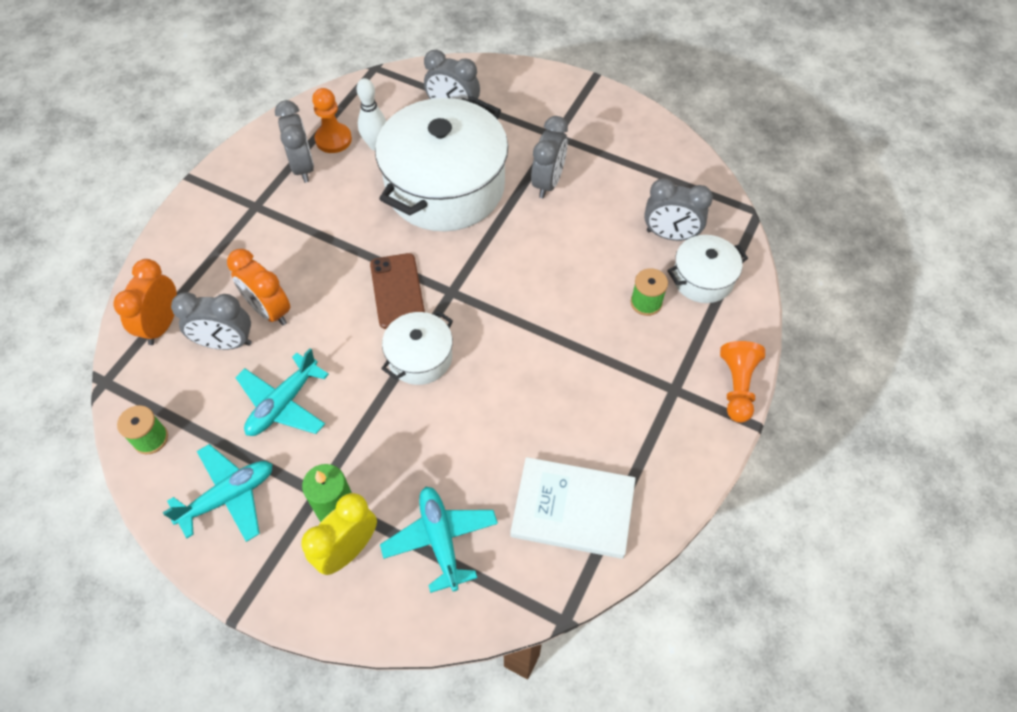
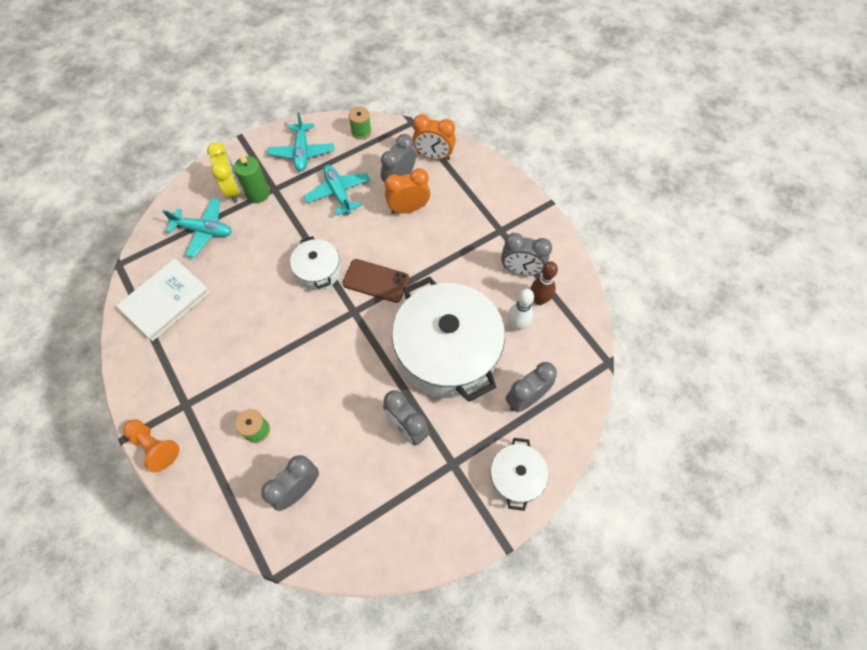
camera: 120 degrees right, 5 degrees up
orange clock [114,259,177,345] -> orange clock turned 150 degrees clockwise [413,114,456,160]
orange pawn [312,88,352,153] -> brown bowling pin [531,261,558,305]
white pot [667,235,748,303] -> white pot moved to [490,438,549,511]

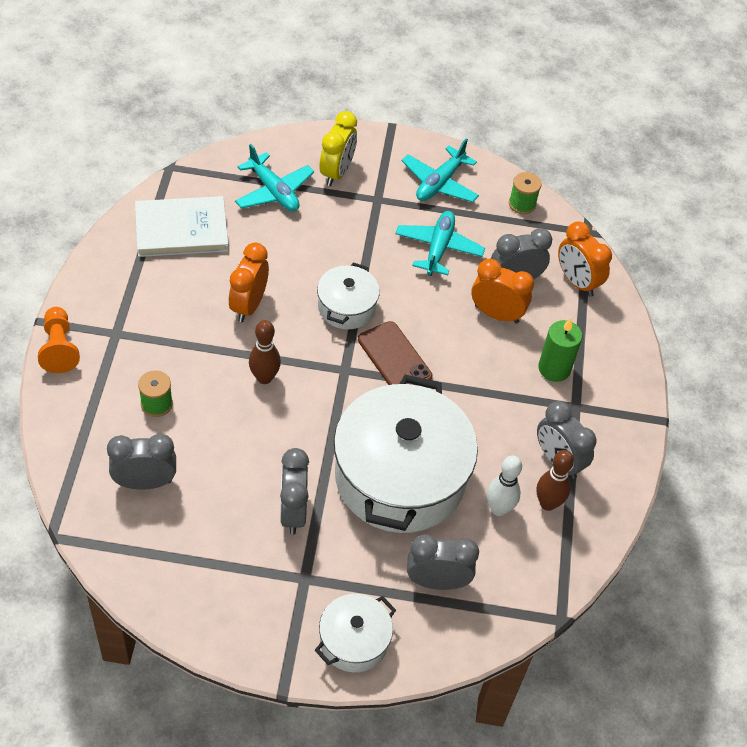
camera: 35 degrees right, 10 degrees down
green candle [234,153,270,203] -> green candle moved to [538,318,582,382]
none -> orange clock [229,243,269,322]
none -> brown bowling pin [249,320,281,384]

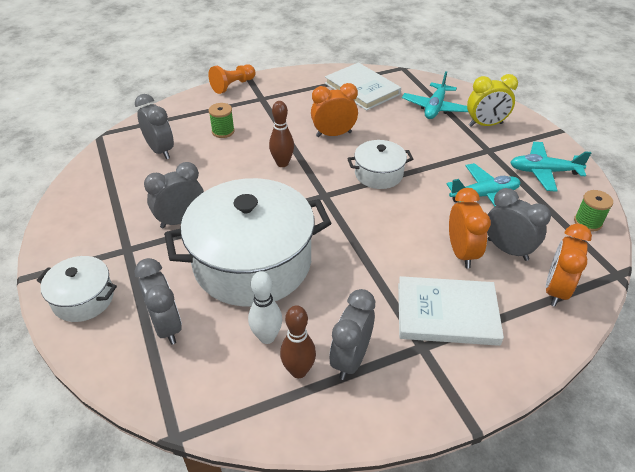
camera: 65 degrees right, 10 degrees down
brown phone [358,321,433,386] -> none
green candle [538,318,582,382] -> white book [398,276,504,346]

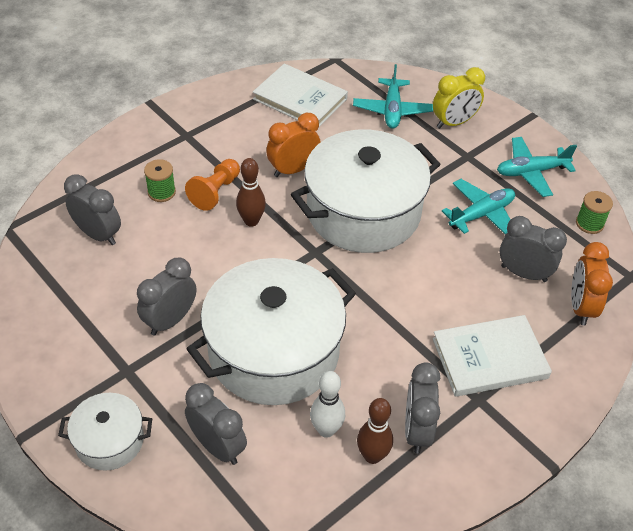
camera: 20 degrees left, 5 degrees up
orange pawn [208,64,256,94] -> orange pawn moved to [185,159,240,211]
white pot [347,140,413,189] -> white pot [291,130,440,253], size x2.08
orange clock [449,188,491,268] -> none

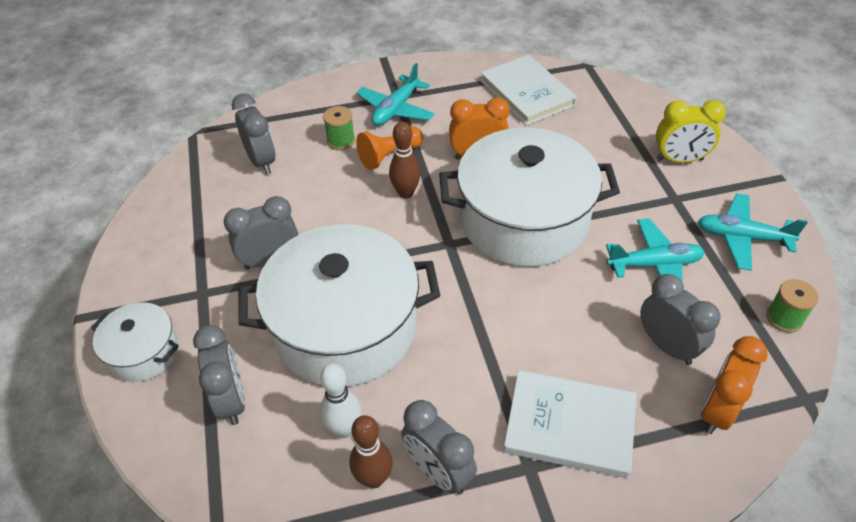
camera: 30 degrees right, 0 degrees up
turquoise plane [353,64,433,129] -> turquoise plane moved to [356,63,435,126]
grey clock [405,362,440,454] -> grey clock turned 75 degrees counterclockwise [401,400,477,495]

